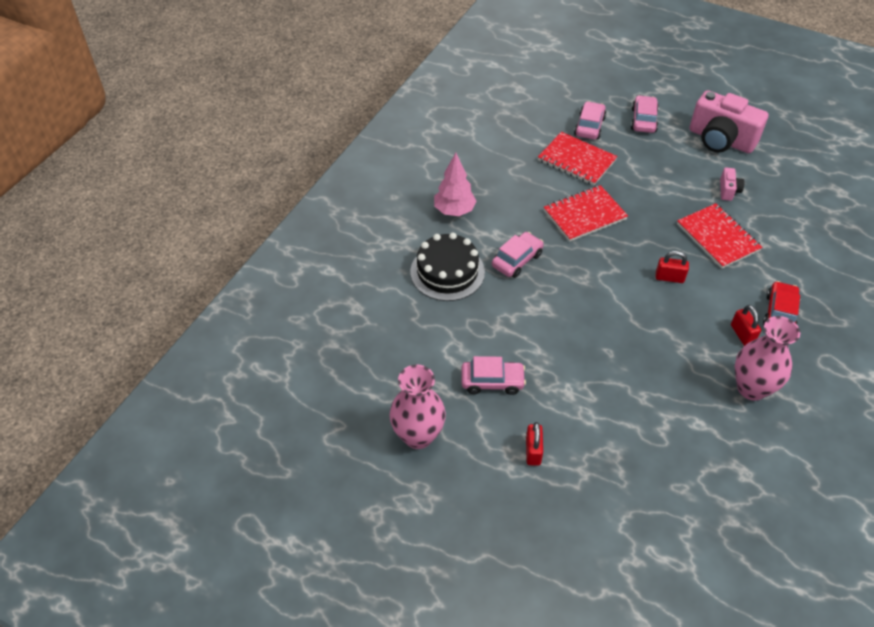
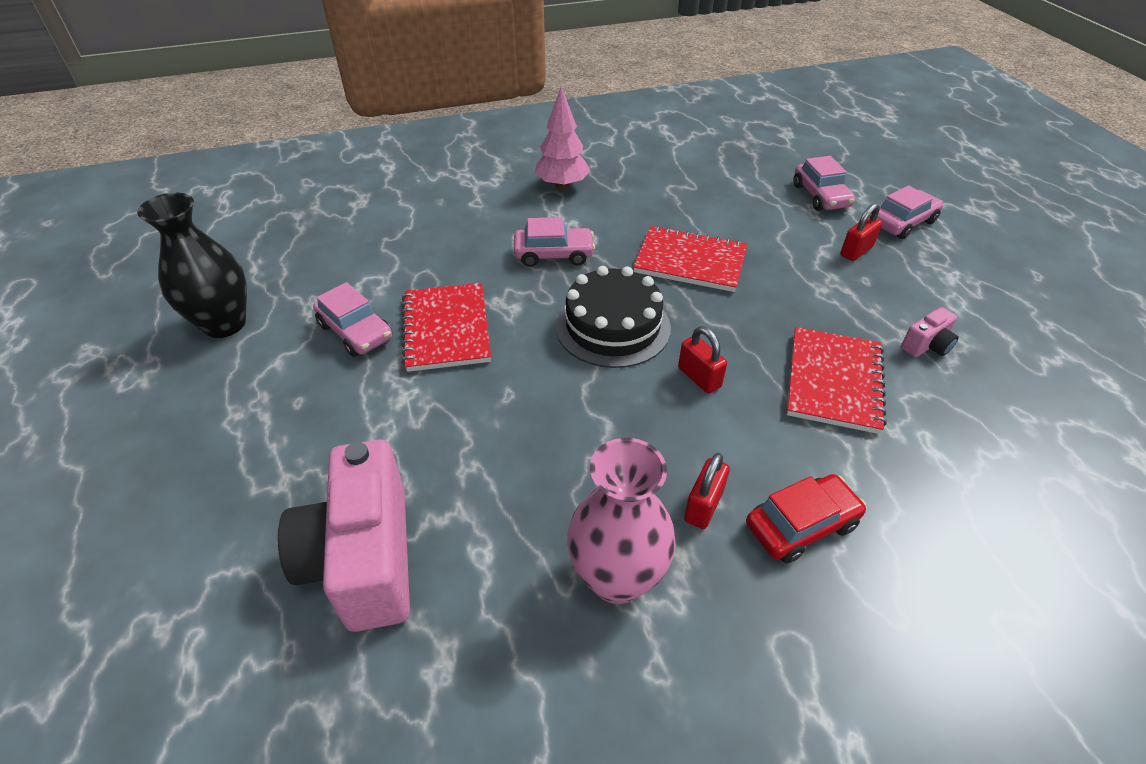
camera: 45 degrees right, 5 degrees down
pink vase [389,365,446,449] -> black vase [137,193,247,338]
black cake [410,232,485,301] -> black cake moved to [555,266,671,368]
red padlock [526,422,543,466] -> red padlock moved to [840,203,882,261]
red notebook [538,132,617,186] -> red notebook moved to [402,283,491,372]
pink car [574,101,606,140] -> pink car turned 105 degrees clockwise [794,156,855,211]
pink camera [689,90,768,153] -> pink camera moved to [278,439,410,632]

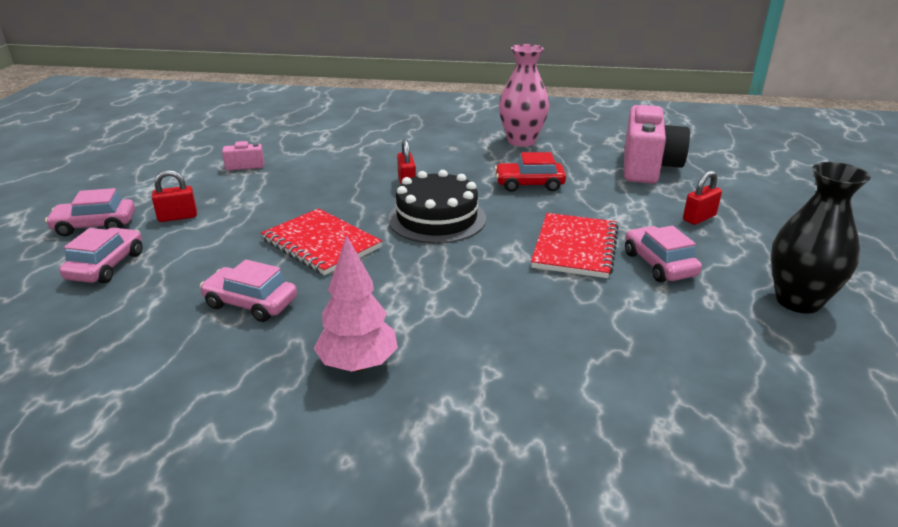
camera: 155 degrees left, 15 degrees down
pink car [514,217,595,267] -> pink car moved to [200,260,297,322]
red padlock [684,453,730,529] -> red padlock moved to [683,170,722,225]
red car [746,474,867,563] -> red car moved to [495,152,566,192]
red notebook [787,327,887,434] -> none

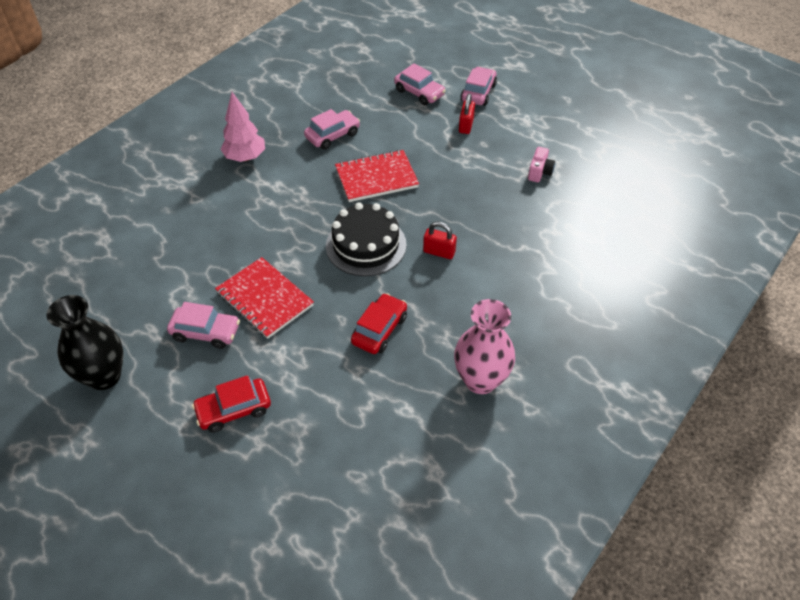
camera: 120 degrees right, 20 degrees up
pink camera [624,105,690,184] -> none
red padlock [683,170,722,225] -> red car [192,375,271,433]

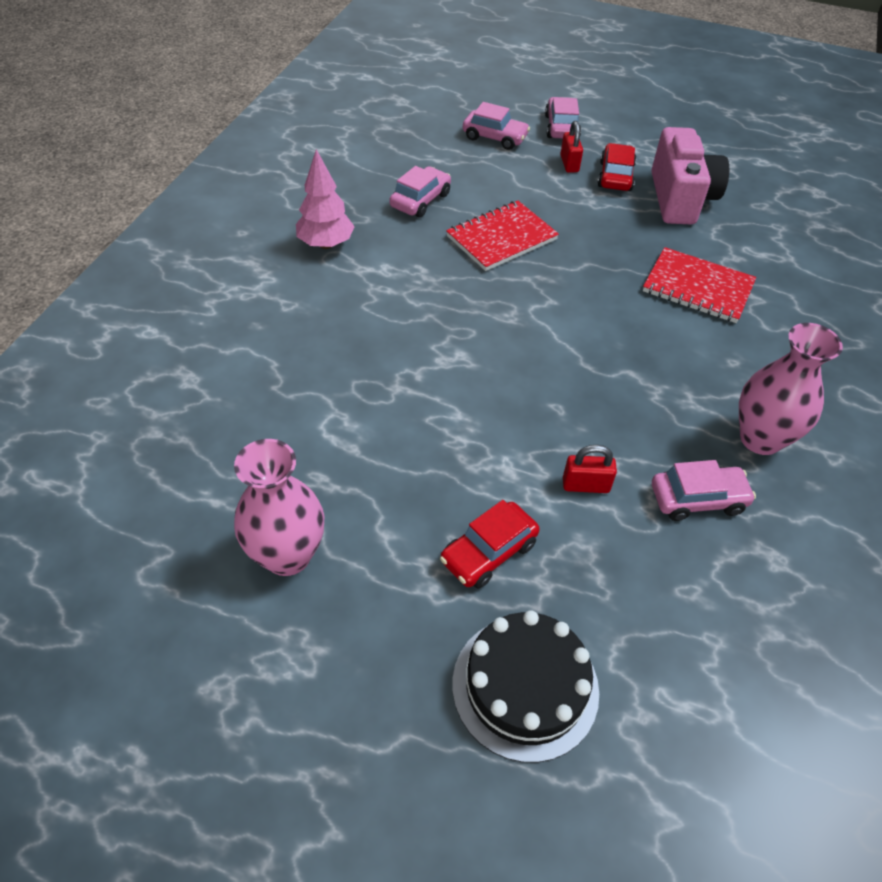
camera: 20 degrees left, 0 degrees up
black vase [46,295,123,390] -> pink vase [234,439,324,576]
pink car [167,302,240,349] -> pink car moved to [652,460,756,521]
red notebook [215,257,314,339] -> red notebook moved to [643,247,756,323]
black cake [326,202,407,276] -> black cake moved to [452,610,599,763]
red car [351,293,407,354] -> red car moved to [597,143,636,191]
red padlock [423,221,457,259] -> red padlock moved to [563,445,617,493]
pink camera [528,147,555,182] -> pink camera [651,127,729,224], size x2.30

